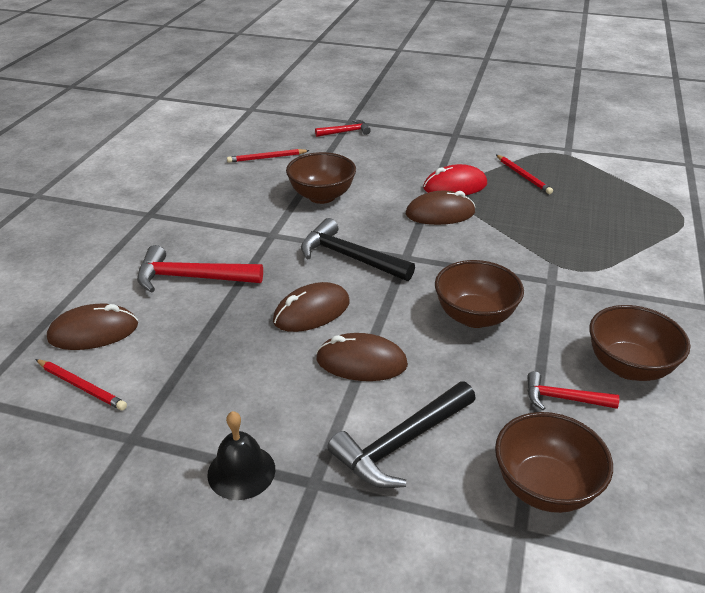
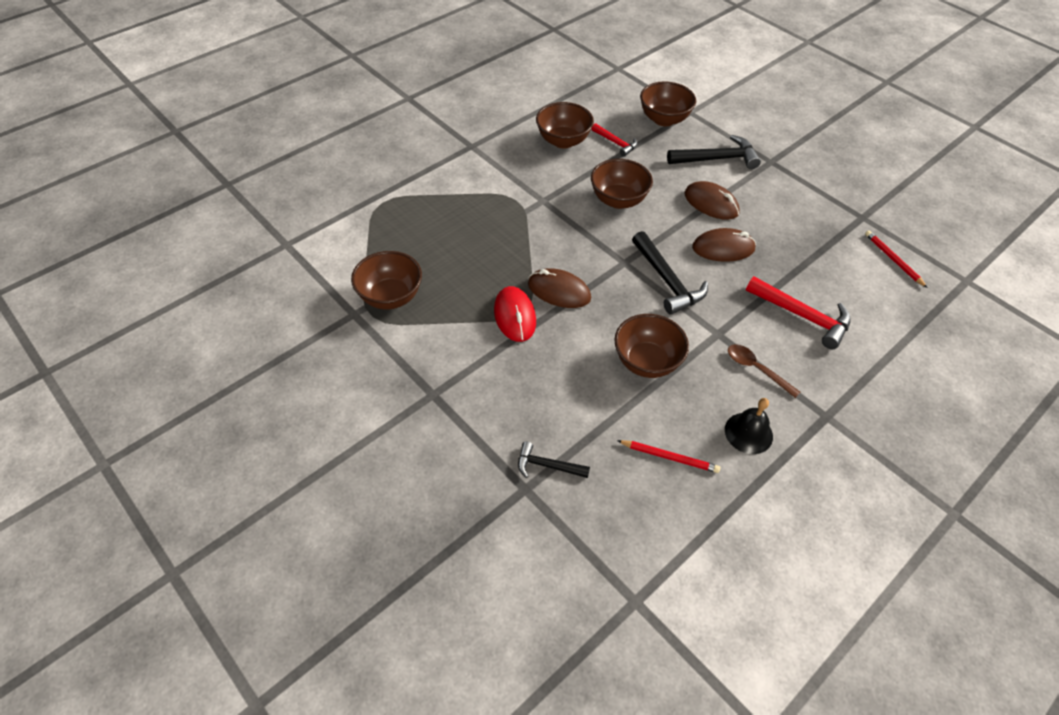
camera: 150 degrees left, 15 degrees up
brown mouse [47,304,138,350] -> none
black bell [207,411,275,500] -> black bell moved to [725,398,773,454]
red hammer [315,120,371,137] -> black hammer [518,441,590,478]
red mouse [423,164,487,195] -> red mouse turned 60 degrees clockwise [494,286,536,342]
red pencil [496,155,553,194] -> none
none -> brown bowl [351,251,422,309]
none -> brown spoon [728,344,800,398]

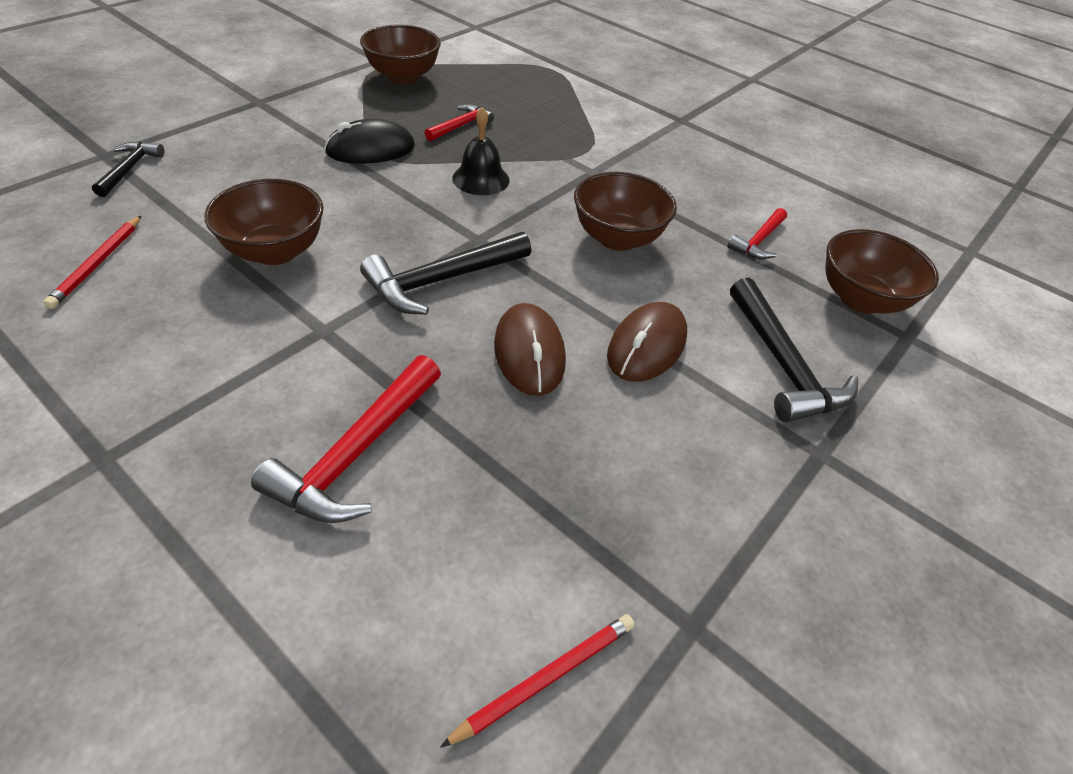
camera: 80 degrees right, 5 degrees down
red mouse [494,286,536,342] -> black mouse [324,119,415,164]
brown mouse [528,268,591,308] -> none
brown bowl [536,102,594,148] -> none
black bell [725,398,773,454] -> black bell moved to [452,107,510,195]
brown spoon [728,344,800,398] -> none
none -> red hammer [425,104,494,141]

